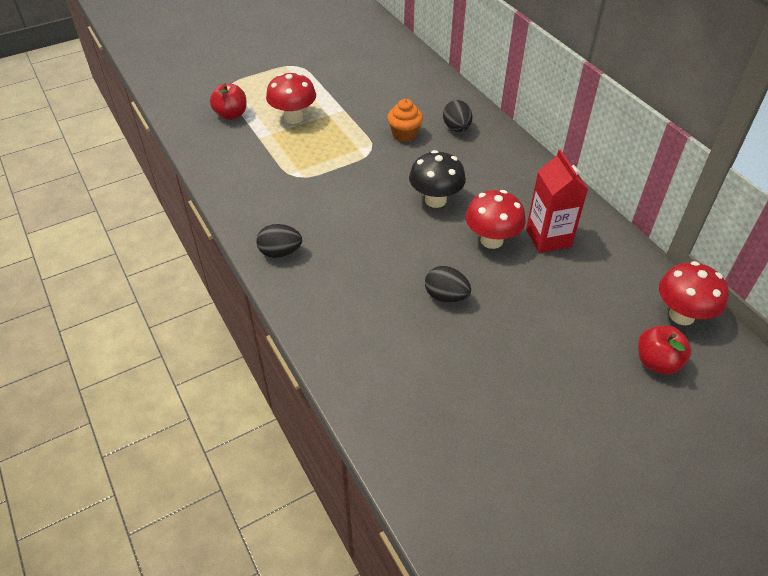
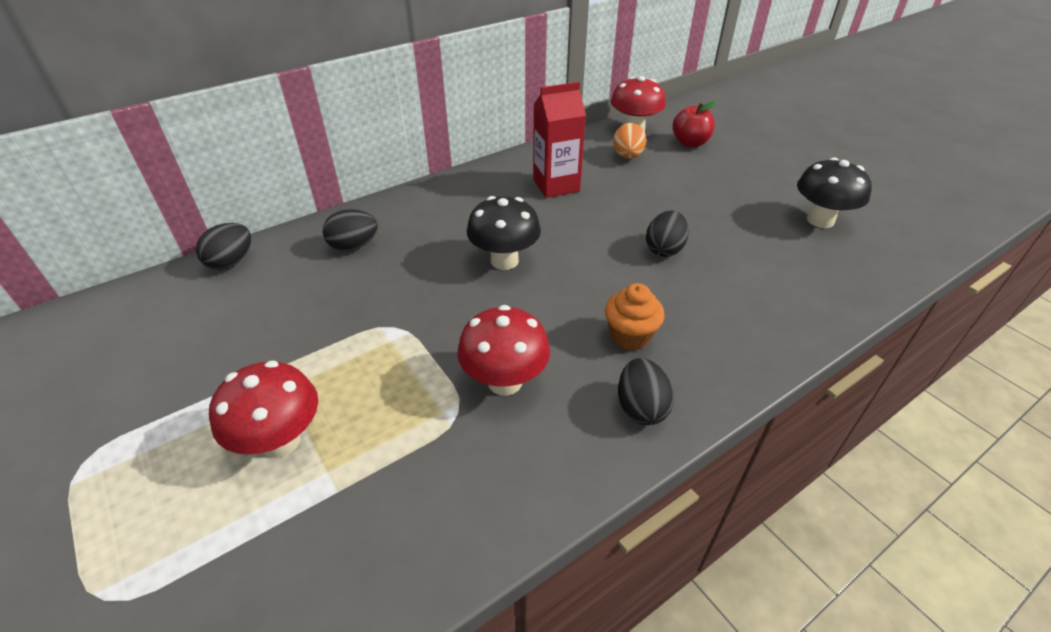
camera: 95 degrees left, 5 degrees down
red apple [210,83,247,120] -> none
orange cupcake [387,99,423,142] -> orange cupcake moved to [605,283,664,351]
red mushroom [466,190,526,249] -> red mushroom moved to [457,305,550,396]
none -> black egg [196,223,251,270]
none -> orange egg [613,123,647,159]
none -> black mushroom [797,158,872,228]

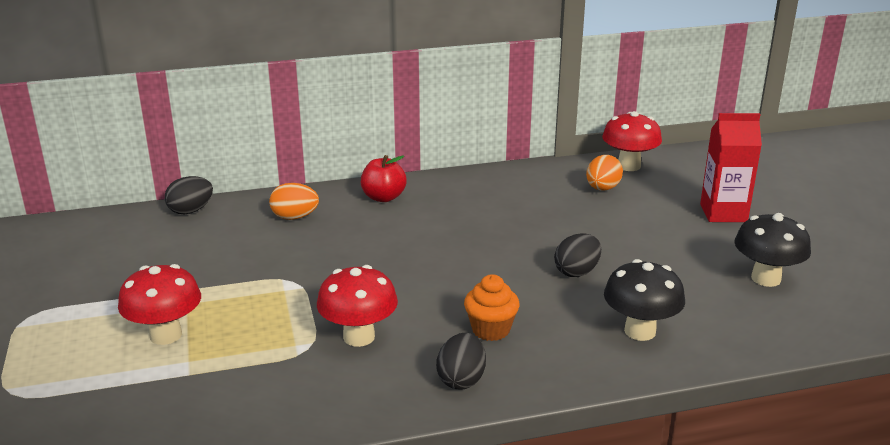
camera: 20 degrees right, 15 degrees down
black egg [323,209,378,251] -> orange egg [269,183,319,220]
black mushroom [467,196,541,270] -> black mushroom moved to [604,259,685,341]
red carton [533,82,586,198] -> red carton moved to [700,113,762,222]
red apple [673,101,717,147] -> red apple moved to [361,155,407,202]

